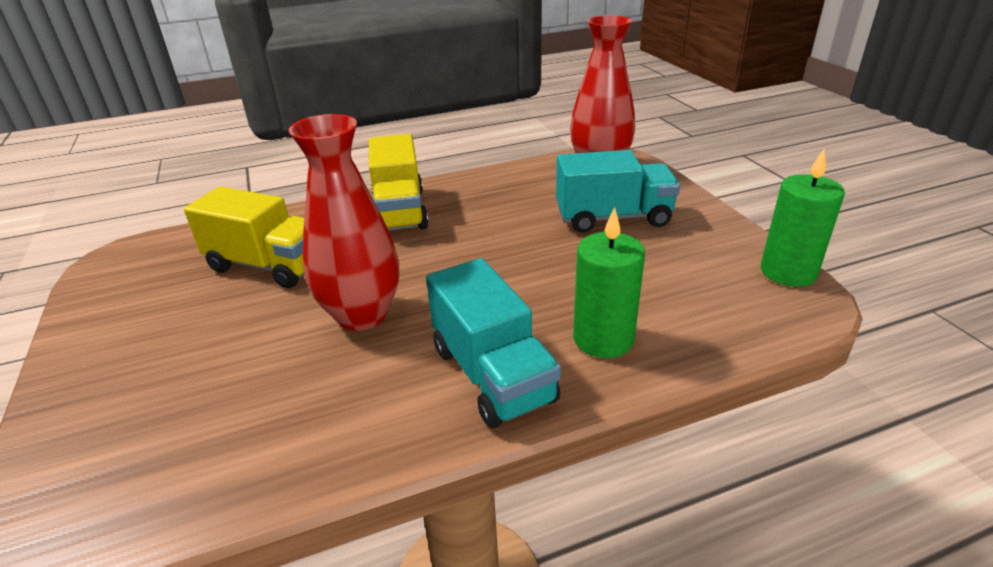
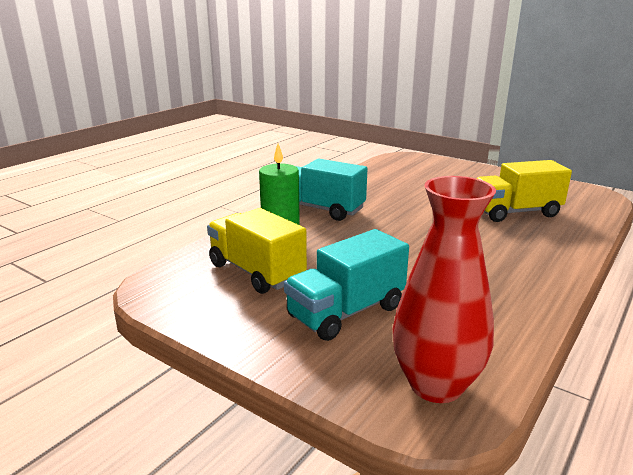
camera: 145 degrees right, 10 degrees down
red vase [289,114,399,331] -> none
yellow truck [369,134,429,230] -> yellow truck moved to [207,208,307,294]
green candle [761,149,845,287] -> none

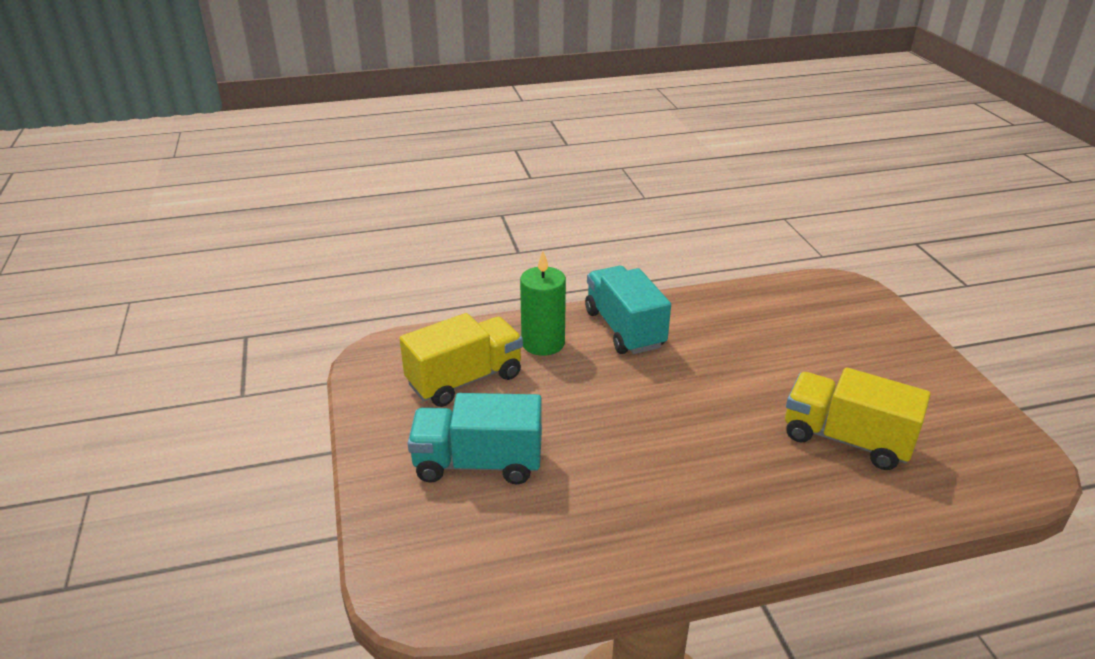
camera: 40 degrees right, 10 degrees up
yellow truck [207,208,307,294] -> yellow truck turned 60 degrees clockwise [399,313,523,407]
red vase [393,176,496,403] -> none

